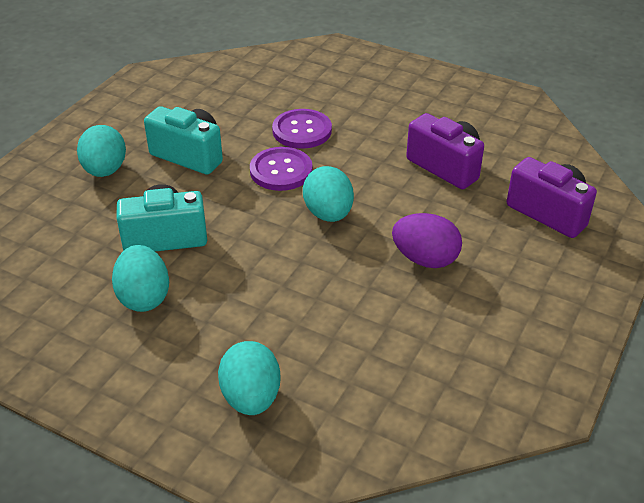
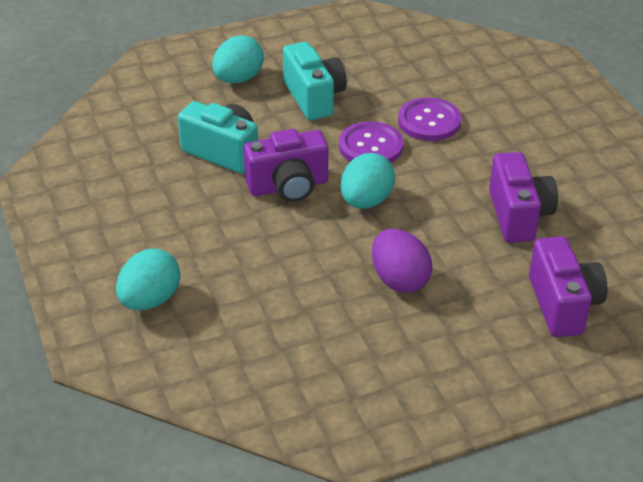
camera: 40 degrees right, 0 degrees up
turquoise egg [112,245,169,312] -> none
none -> purple camera [243,129,328,202]

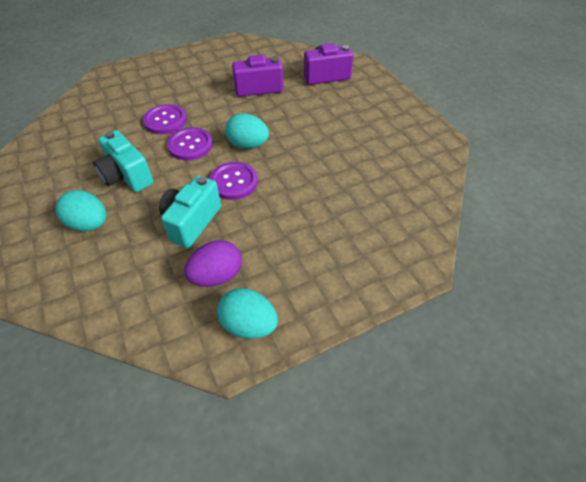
camera: 95 degrees left, 10 degrees up
turquoise egg [116,249,180,310] -> turquoise egg moved to [217,288,278,339]
purple camera [243,129,328,202] -> purple button [209,162,258,200]
turquoise camera [283,42,347,120] -> turquoise camera turned 105 degrees counterclockwise [93,130,153,192]
purple egg [372,229,432,293] -> purple egg moved to [184,240,242,287]

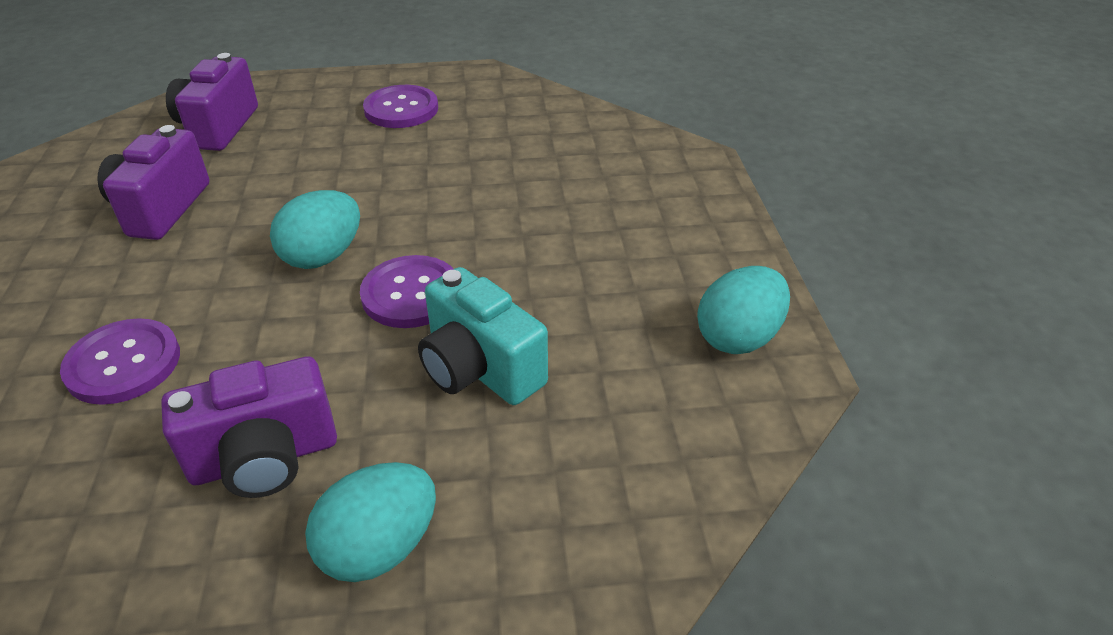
camera: 70 degrees left, 10 degrees down
turquoise camera [93,130,153,192] -> purple camera [161,356,337,498]
purple button [167,127,213,161] -> purple button moved to [363,85,438,128]
purple egg [184,240,242,287] -> none

